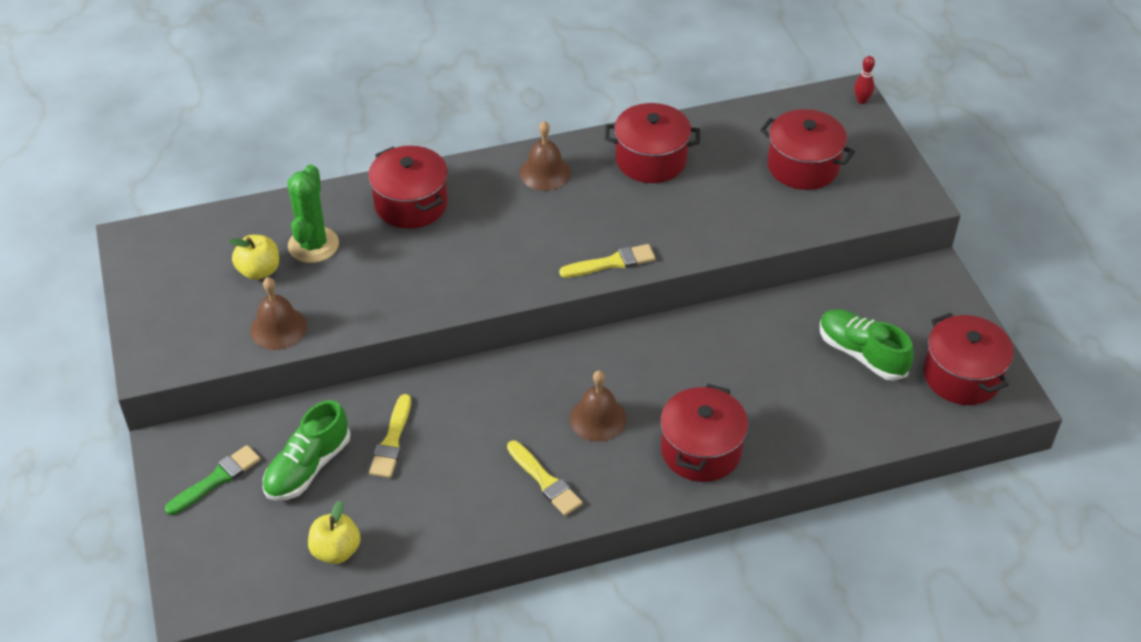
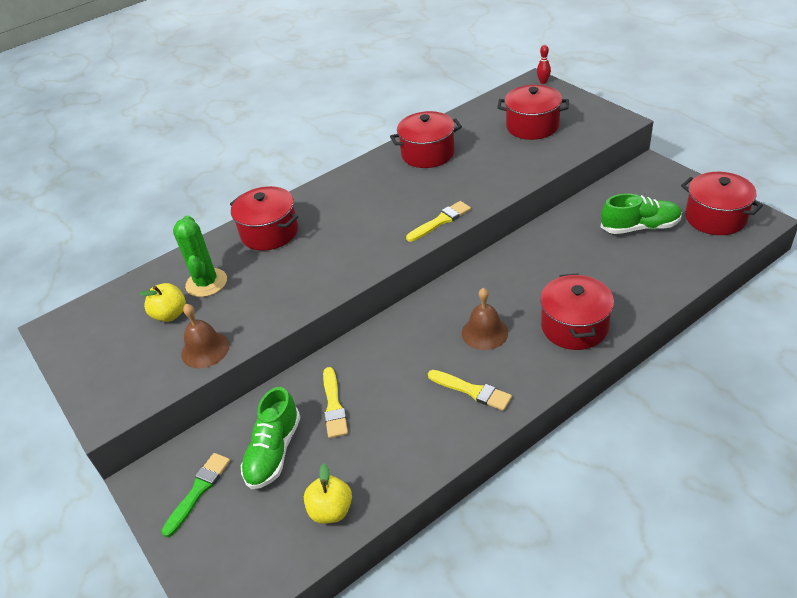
camera: 15 degrees left, 5 degrees down
brown bell [520,121,571,191] -> none
green shoe [820,309,914,381] -> green shoe turned 150 degrees clockwise [601,194,682,234]

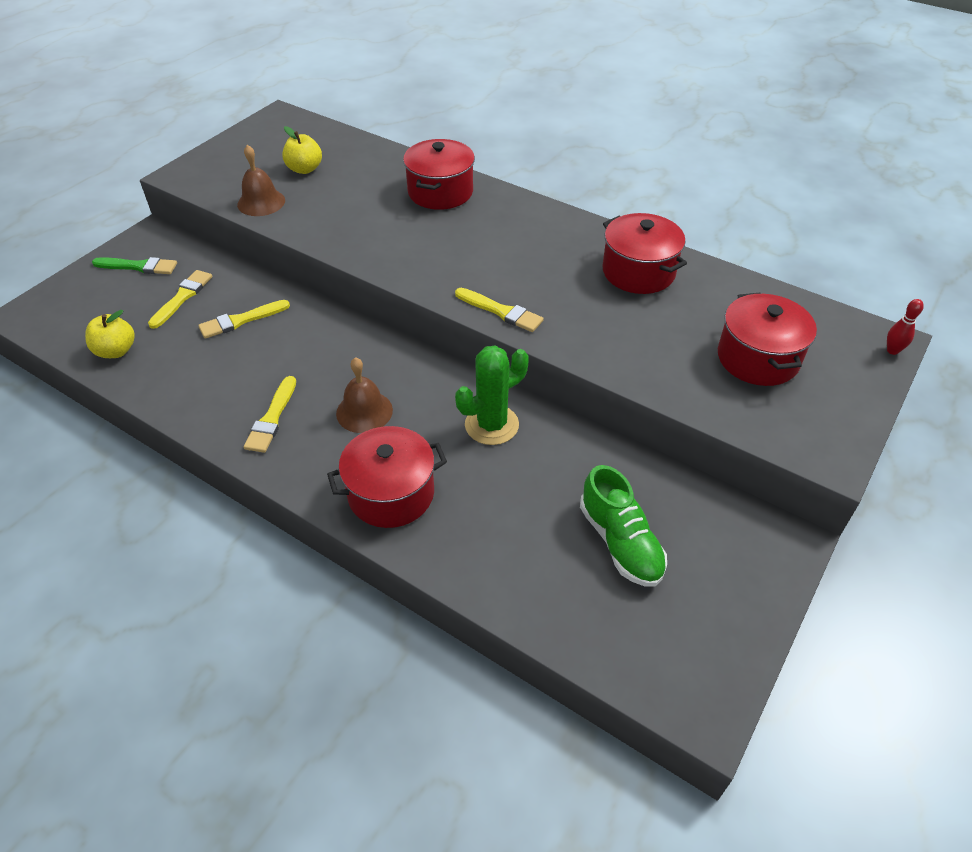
camera: 65 degrees right, 5 degrees up
green cactus [173,216,227,297] -> green cactus moved to [455,345,529,445]
green shoe [241,387,301,489] -> yellow brush [148,270,212,329]
red pot [681,172,763,235] -> none

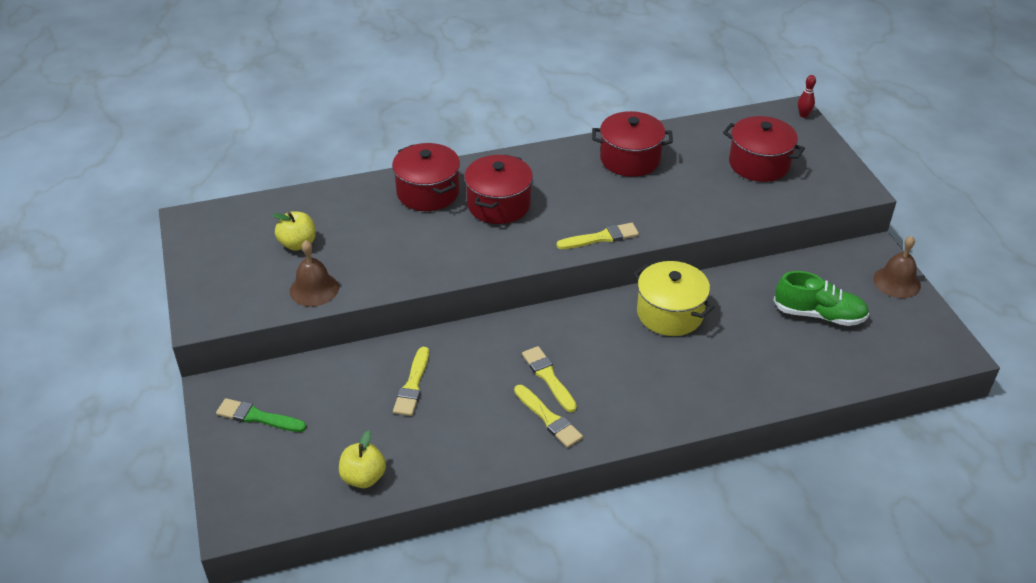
camera: 50 degrees left, 5 degrees down
green brush [92,257,177,274] -> green brush turned 120 degrees counterclockwise [216,398,307,432]
yellow brush [148,270,212,329] -> yellow brush moved to [522,346,577,412]
red pot [327,426,447,528] -> red pot moved to [464,155,533,224]
brown bell [336,357,393,433] -> brown bell moved to [873,236,921,298]
green cactus [455,345,529,445] -> yellow pot [633,261,714,336]

